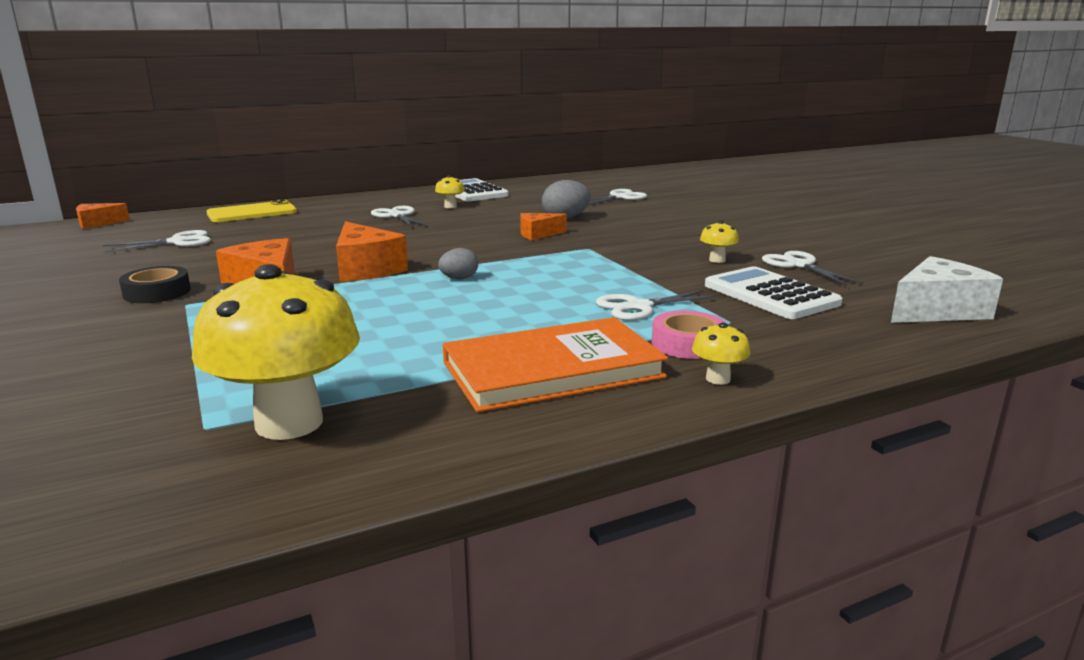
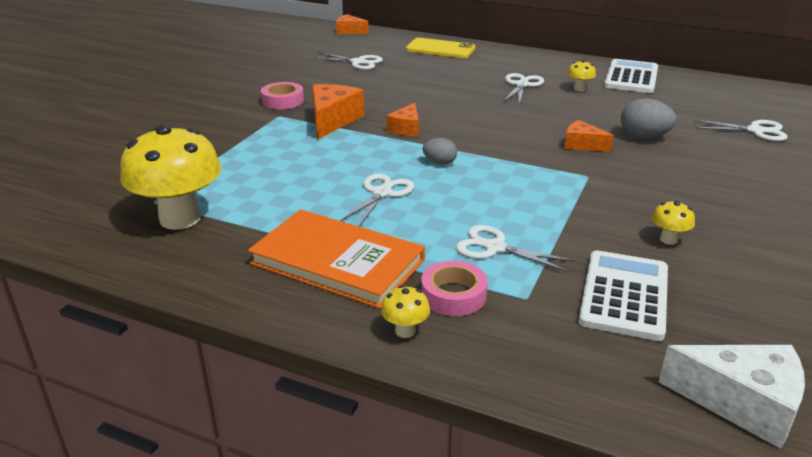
camera: 50 degrees right, 10 degrees up
black tape [119,266,191,303] -> pink tape [261,82,304,109]
orange cheese [336,221,408,282] -> orange cheese [387,103,419,136], size x0.60
white scissors [762,251,864,286] -> white scissors moved to [340,174,414,227]

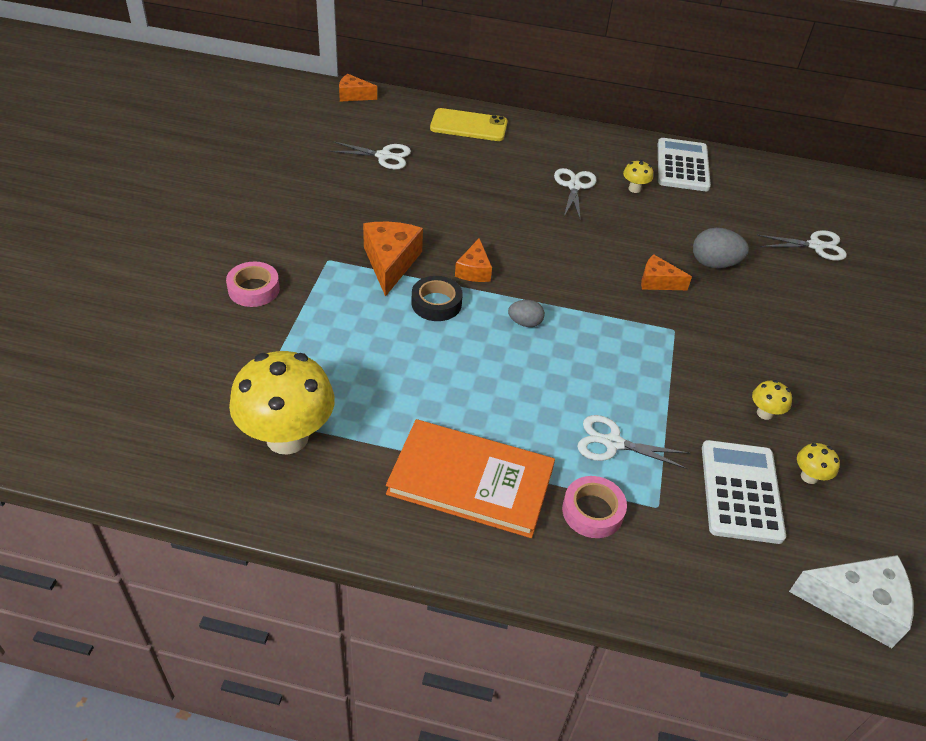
camera: 15 degrees left, 15 degrees up
pink tape [261,82,304,109] -> pink tape moved to [226,262,280,307]
white scissors [340,174,414,227] -> none
yellow mushroom [381,285,430,338] -> yellow mushroom moved to [797,443,840,484]
none -> black tape [411,276,463,321]

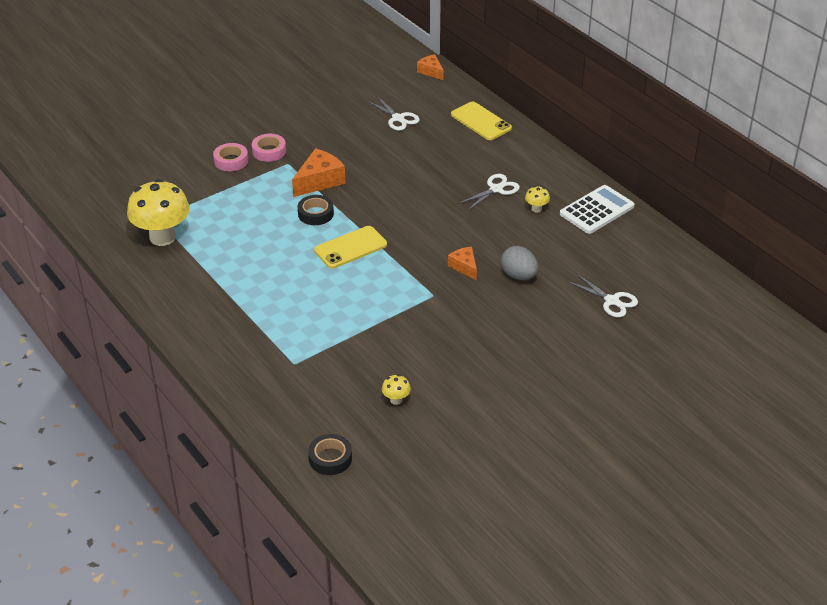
camera: 45 degrees right, 5 degrees down
orange book [386,419,555,538] -> none
orange cheese [455,238,492,282] -> none
grey egg [508,300,545,327] -> yellow phone [314,226,387,269]
pink tape [562,476,627,538] -> pink tape moved to [252,134,286,162]
white scissors [577,415,689,469] -> none
white calculator [702,440,786,544] -> none
yellow mushroom [752,380,792,420] -> none
white cheese [789,555,914,648] -> black tape [308,434,352,475]

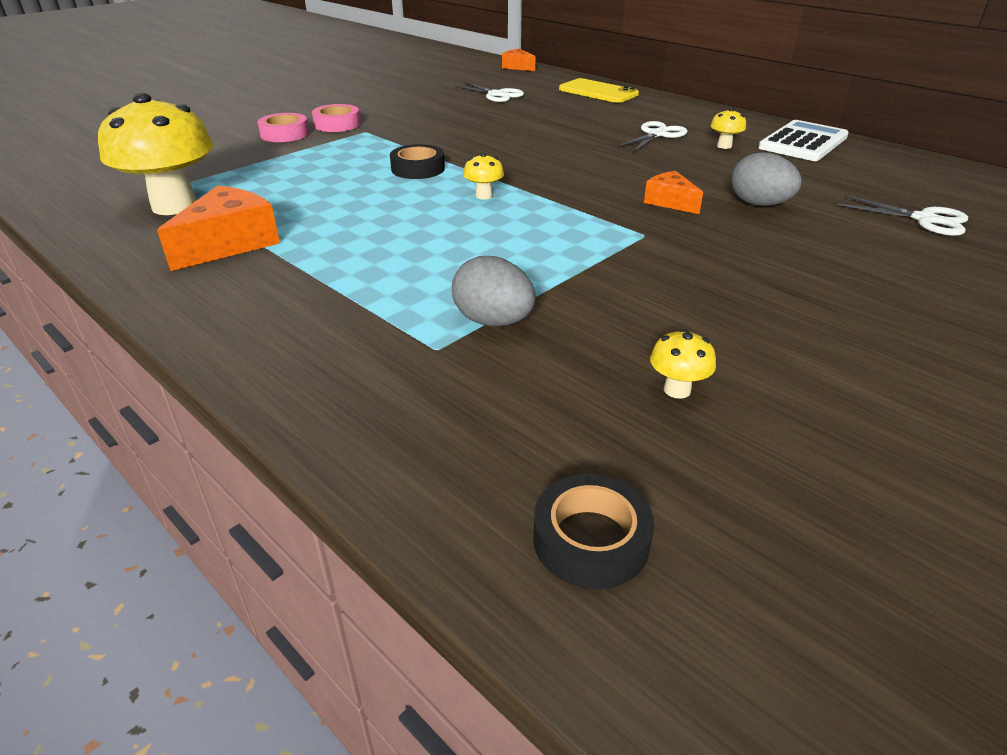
camera: 10 degrees left, 5 degrees down
orange cheese [292,148,346,197] -> orange cheese moved to [157,185,280,271]
yellow phone [314,226,387,269] -> yellow mushroom [463,153,504,200]
none -> grey egg [452,256,536,326]

